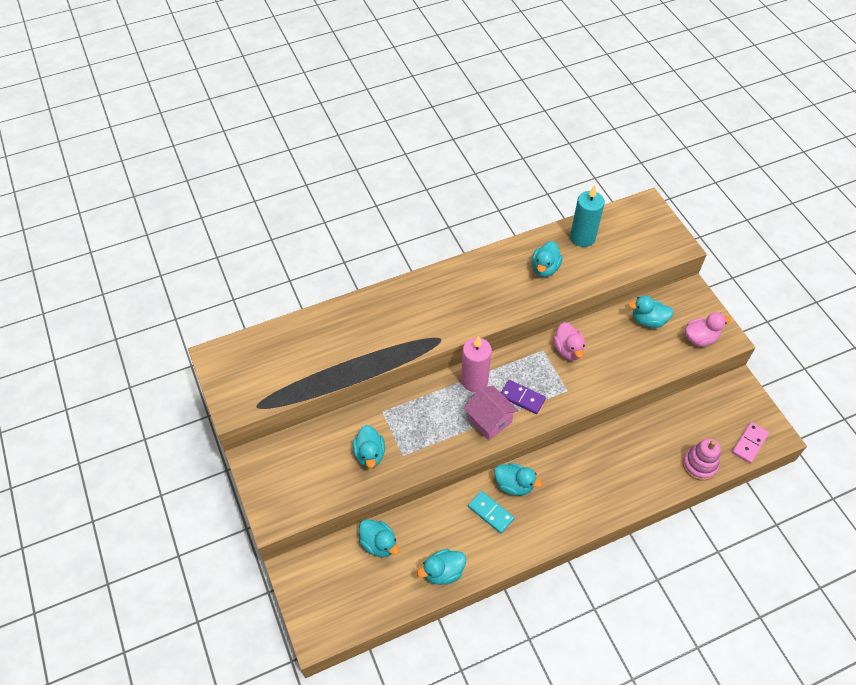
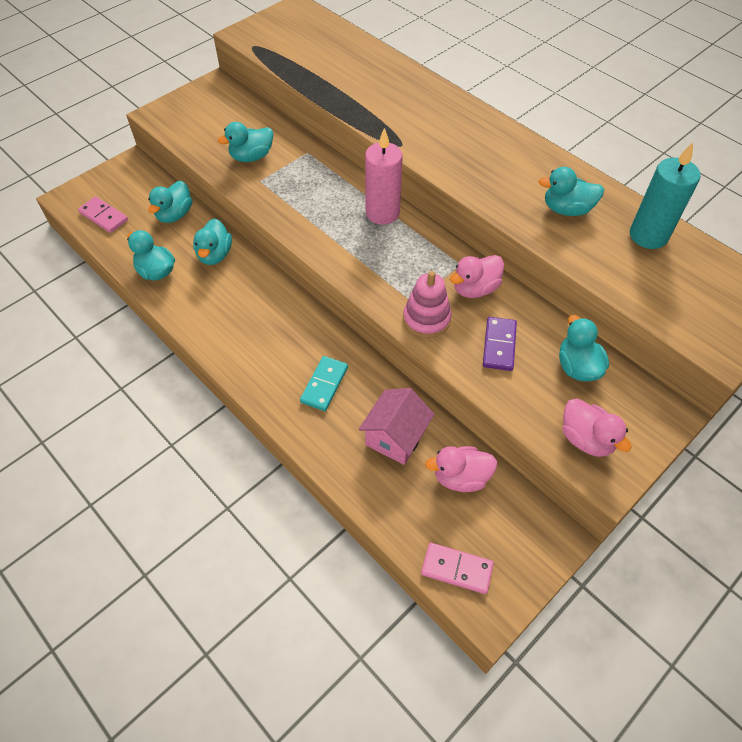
camera: 70 degrees right, 0 degrees up
pink house [464,386,518,440] -> pink house moved to [359,388,434,465]
turquoise domino [468,491,514,534] -> turquoise domino moved to [300,356,348,411]
turquoise duck [494,463,543,496] -> turquoise duck moved to [193,219,232,265]
purple domino [501,380,546,414] -> purple domino moved to [483,317,517,371]
pink stacking toy [683,438,721,481] -> pink stacking toy moved to [403,271,452,338]
none -> pink domino [78,196,128,233]
none -> pink duck [425,446,497,492]

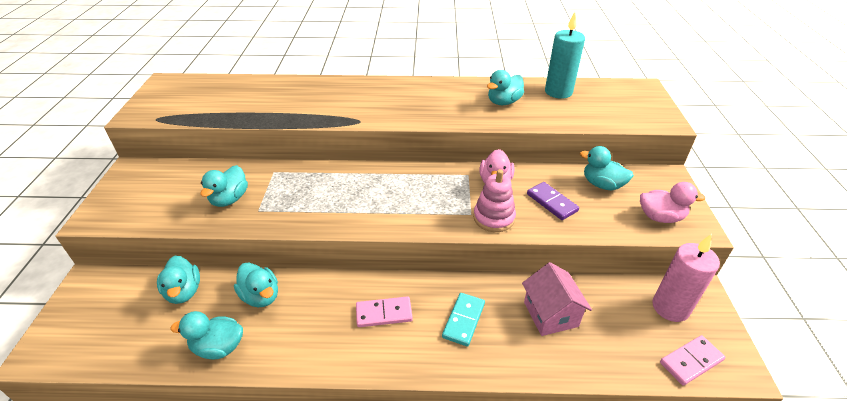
camera: 45 degrees left, 15 degrees down
pink domino [78,196,128,233] -> pink domino moved to [356,296,413,327]
turquoise domino [300,356,348,411] -> turquoise domino turned 45 degrees clockwise [442,293,485,346]
pink candle [365,128,403,225] -> pink candle moved to [652,234,720,322]
pink duck [425,446,497,492] -> none

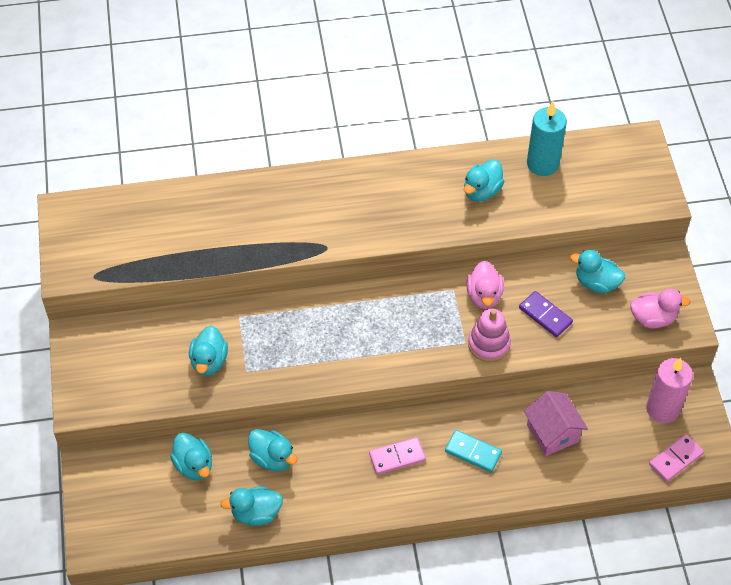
camera: 10 degrees left, 15 degrees up
turquoise domino [442,293,485,346] -> turquoise domino turned 75 degrees counterclockwise [445,430,502,472]

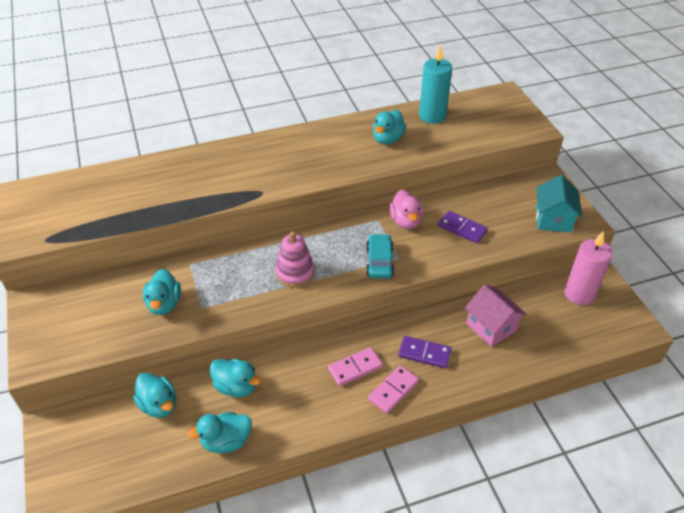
camera: 10 degrees left, 10 degrees down
turquoise domino [445,430,502,472] -> purple domino [398,336,451,368]
pink stacking toy [468,309,511,362] -> pink stacking toy moved to [275,231,315,288]
turquoise duck [570,250,625,294] -> none
pink duck [630,289,691,328] -> turquoise house [536,175,582,232]
pink domino [649,434,704,482] -> pink domino moved to [368,365,419,414]
none -> turquoise car [366,234,394,278]

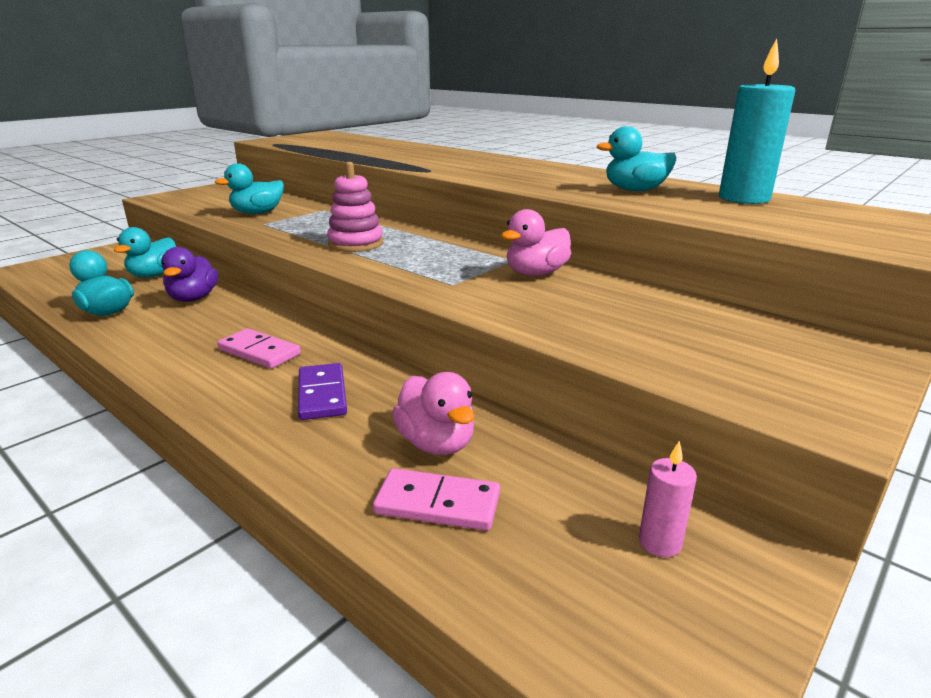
camera: 60 degrees right, 20 degrees down
turquoise duck [210,359,261,397] -> purple duck [161,247,218,302]
turquoise car [366,234,394,278] -> none
pink domino [368,365,419,414] -> pink domino moved to [373,468,500,531]
purple domino [438,211,488,243] -> none
pink house [465,284,527,347] -> pink duck [392,372,475,455]
turquoise house [536,175,582,232] -> none
pink candle [564,231,612,305] -> pink candle [639,441,697,557], size x0.50

